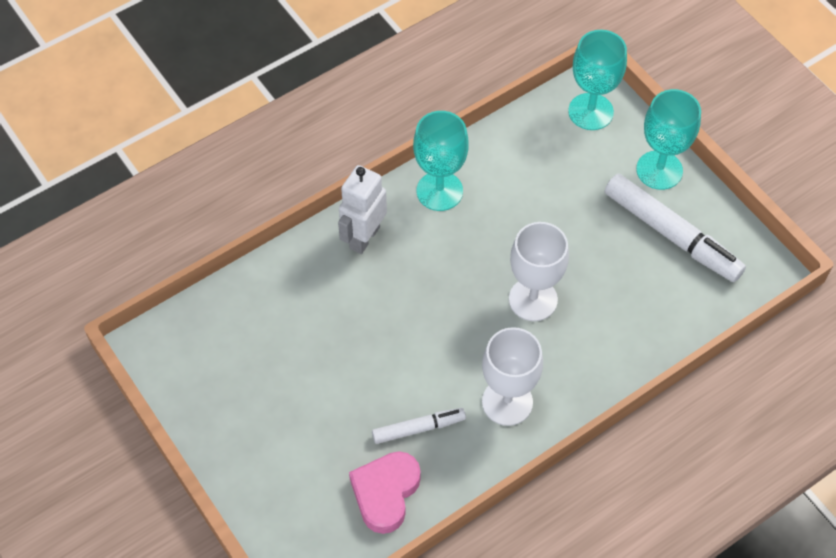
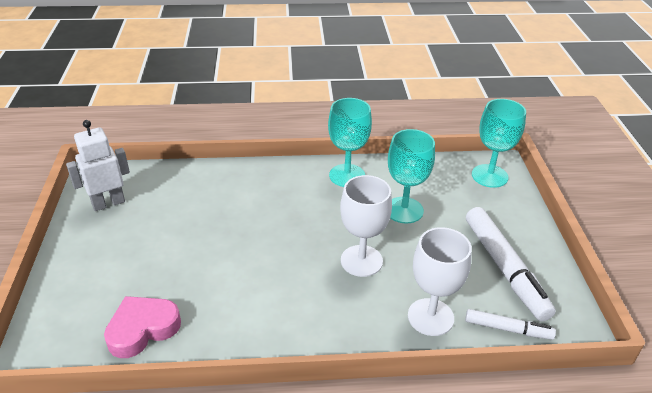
camera: 30 degrees right, 20 degrees down
white robot [338,165,387,254] -> white robot moved to [66,120,130,211]
white marker [372,408,466,444] -> white marker moved to [465,309,556,340]
white goblet [482,327,543,426] -> white goblet moved to [408,227,472,336]
turquoise goblet [636,89,701,190] -> turquoise goblet moved to [388,129,435,224]

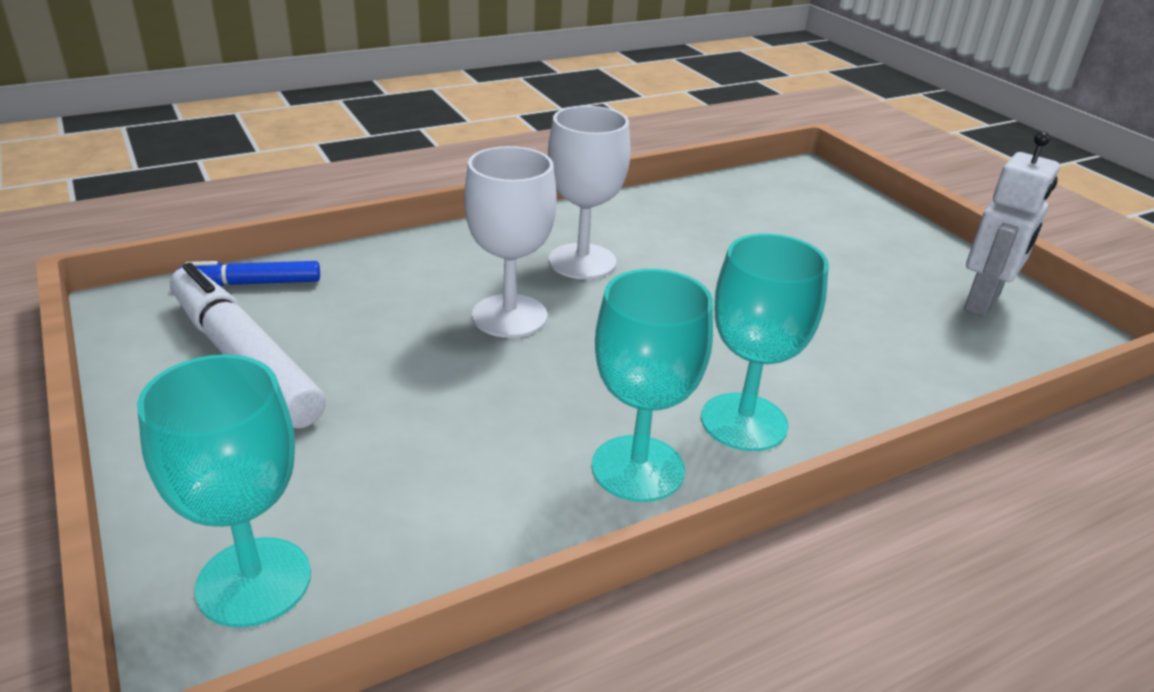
camera: 155 degrees right, 5 degrees down
pink heart [104,296,181,358] -> none
turquoise goblet [388,129,435,224] -> turquoise goblet moved to [701,234,829,451]
white goblet [408,227,472,336] -> white goblet moved to [548,106,631,279]
white marker [465,309,556,340] -> blue marker [177,261,320,286]

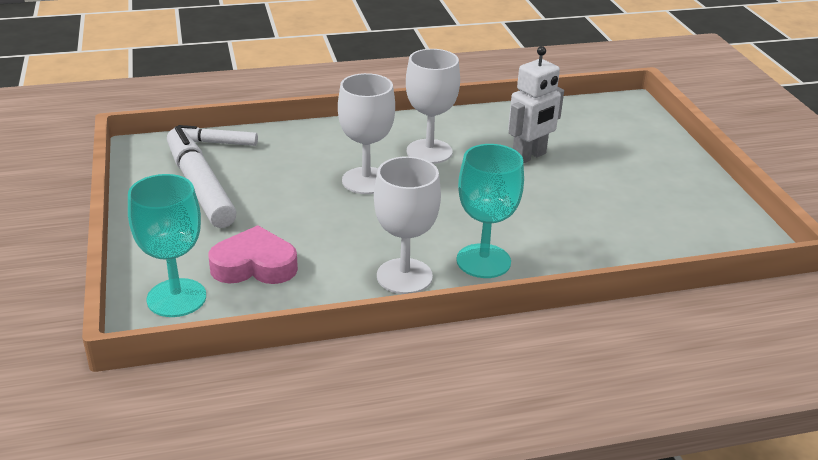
camera: 15 degrees right, 0 degrees up
blue marker [177,261,320,286] -> white marker [178,125,258,146]
turquoise goblet [592,269,713,502] -> white goblet [374,156,441,294]
white robot [964,131,1060,317] -> white robot moved to [508,46,564,163]
none -> pink heart [208,225,298,284]

